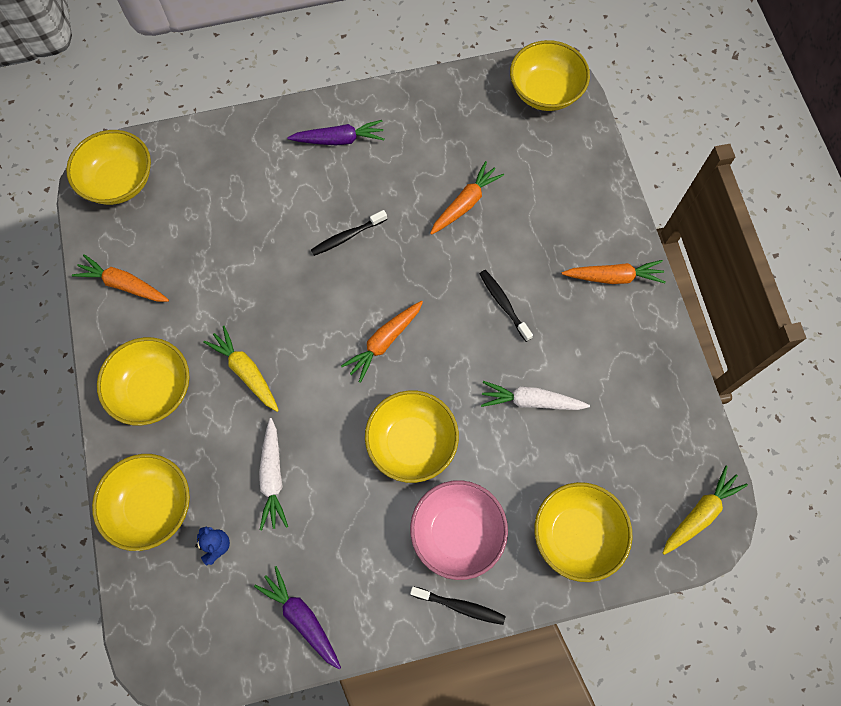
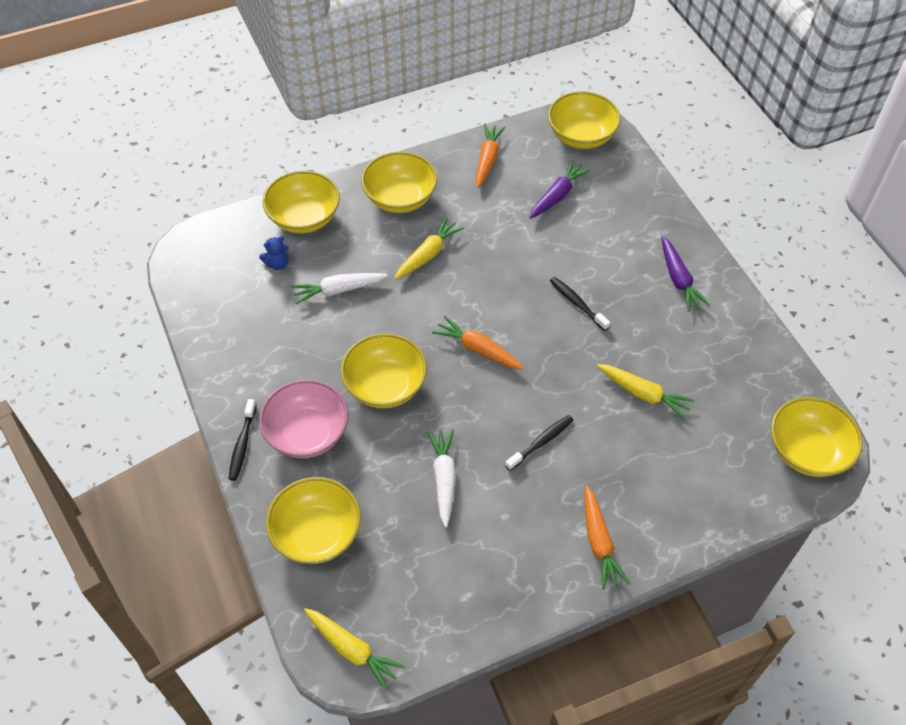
camera: 80 degrees right, 15 degrees down
purple carrot [254,566,341,669] -> purple carrot moved to [529,160,590,219]
orange carrot [430,161,504,235] -> yellow carrot [597,364,695,419]

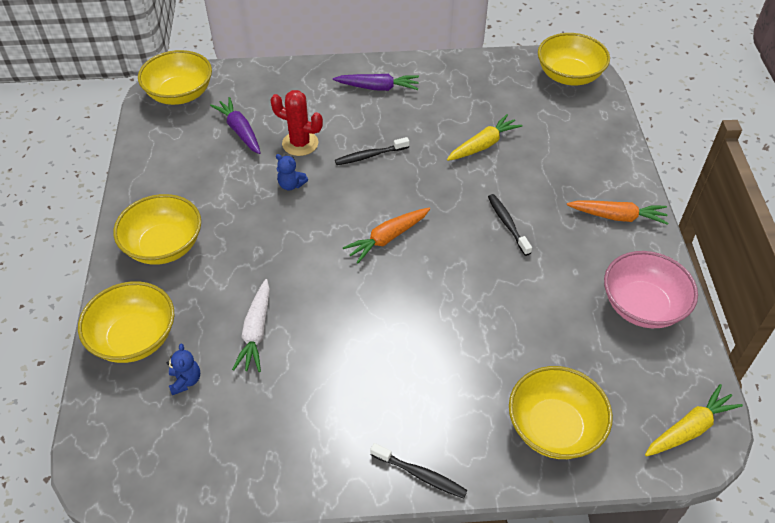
camera: 70 degrees left, 5 degrees down
pink bowl [259,380,349,458] -> pink bowl moved to [604,251,698,328]
yellow bowl [341,333,427,408] -> none
yellow carrot [394,217,464,280] -> none
white carrot [427,429,456,527] -> none
orange carrot [475,124,505,188] -> none
none -> red cactus [270,90,323,156]
none -> blue teddy bear [276,154,308,190]

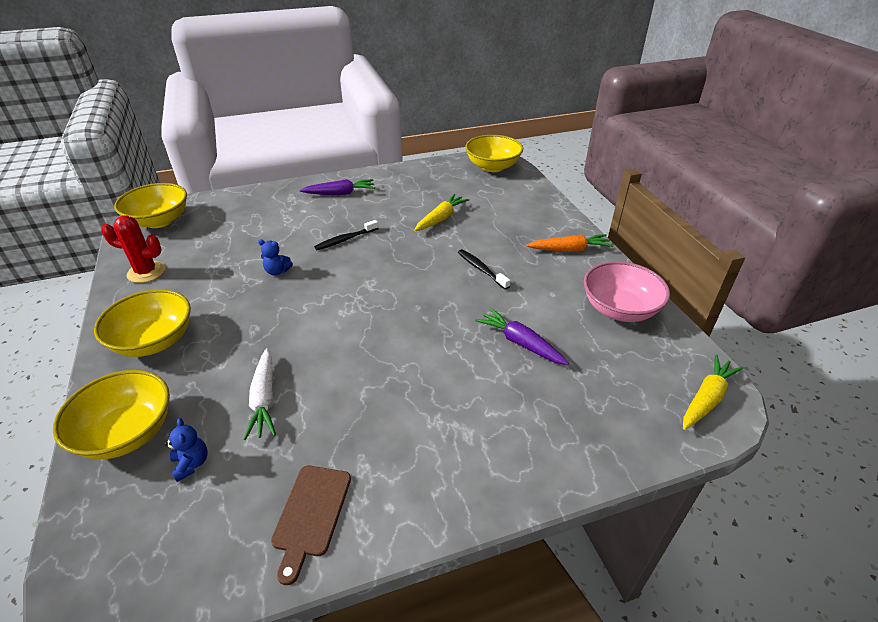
camera: 15 degrees left, 10 degrees down
purple carrot [210,97,261,154] -> purple carrot moved to [475,308,569,365]
red cactus [270,90,323,156] -> red cactus moved to [101,215,165,283]
orange carrot [343,208,430,264] -> none
black toothbrush [370,443,468,499] -> none
yellow bowl [509,366,613,459] -> none
none -> brown cutting board [271,466,351,585]

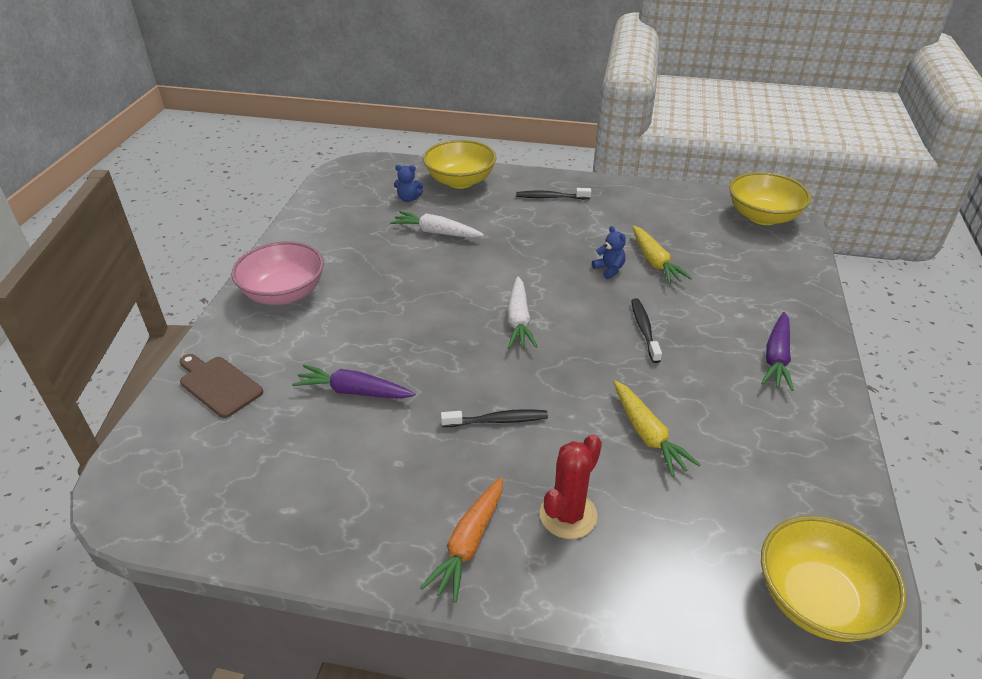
camera: 120 degrees right, 0 degrees up
yellow bowl [94,289,191,357] -> black toothbrush [516,188,591,199]
red cactus [101,215,165,283] -> red cactus moved to [540,434,602,539]
blue teddy bear [258,239,293,275] -> blue teddy bear turned 105 degrees clockwise [592,226,626,279]
brown cutting board [271,466,351,585] -> brown cutting board moved to [180,354,263,418]
purple carrot [475,308,569,365] -> purple carrot turned 150 degrees counterclockwise [292,365,415,399]
pink bowl [584,261,670,322] -> pink bowl moved to [231,241,324,305]
yellow carrot [683,354,744,430] -> yellow carrot moved to [632,226,692,284]
none -> white carrot [507,277,537,348]

